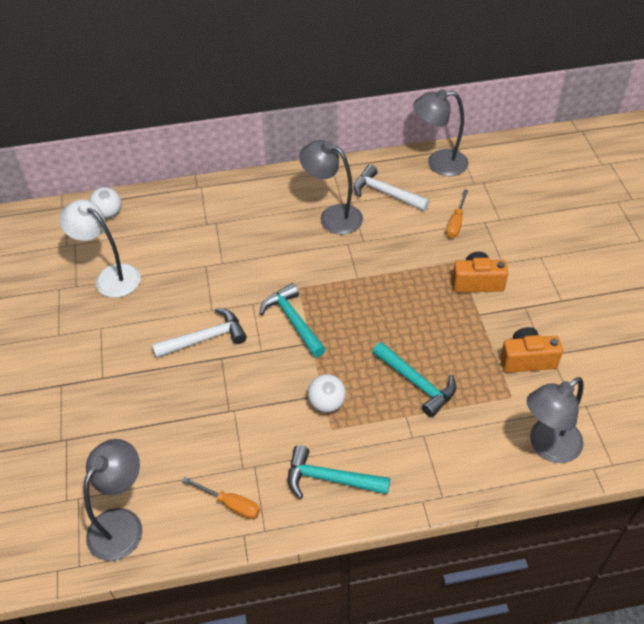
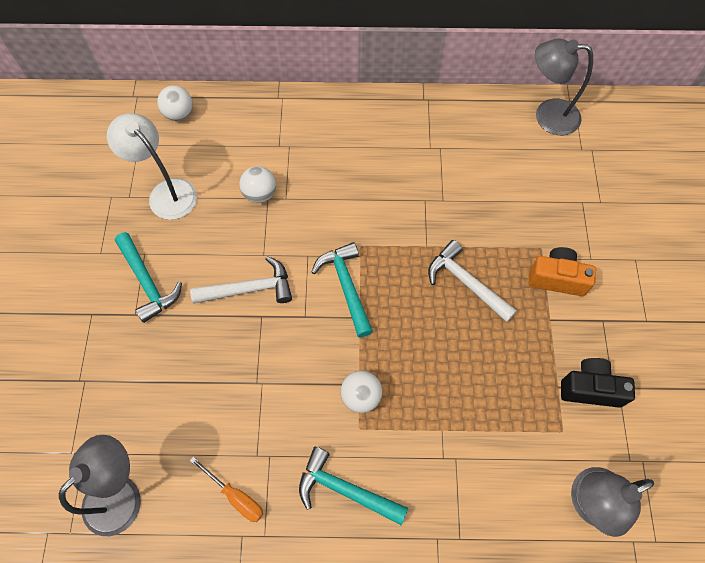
camera: 10 degrees right, 15 degrees up
grey lamp [299,140,363,234] -> none
white hammer [354,165,430,211] -> white hammer moved to [428,240,517,322]
turquoise hammer [372,342,456,417] -> turquoise hammer moved to [115,232,182,323]
orange screwdriver [446,189,468,238] -> none
orange camera [500,327,563,373] -> black camera [561,358,635,408]
none -> white ball [239,166,276,203]

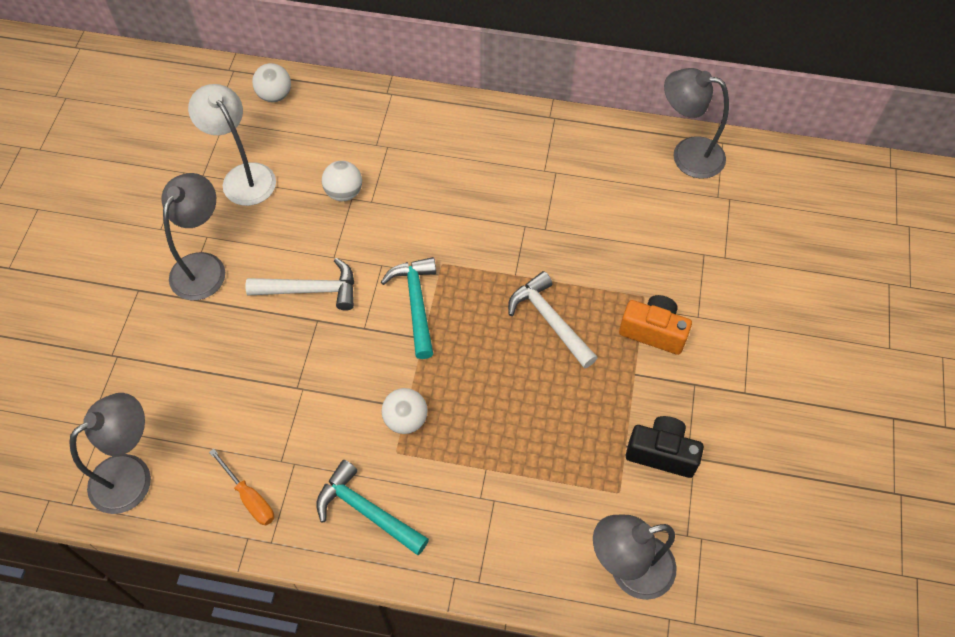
camera: 10 degrees right, 5 degrees down
turquoise hammer [115,232,182,323] -> grey lamp [162,173,225,300]

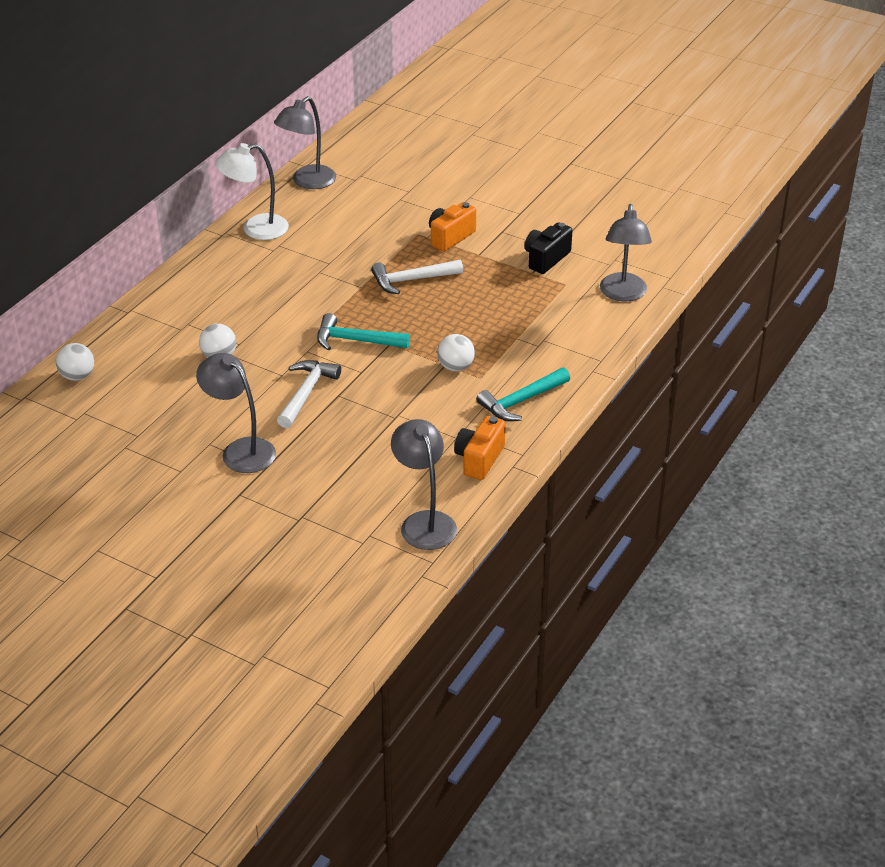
camera: 70 degrees left, 20 degrees down
white lamp [188,84,276,206] -> white lamp moved to [215,143,289,240]
orange screwdriver [209,449,274,526] -> orange camera [454,416,506,480]

